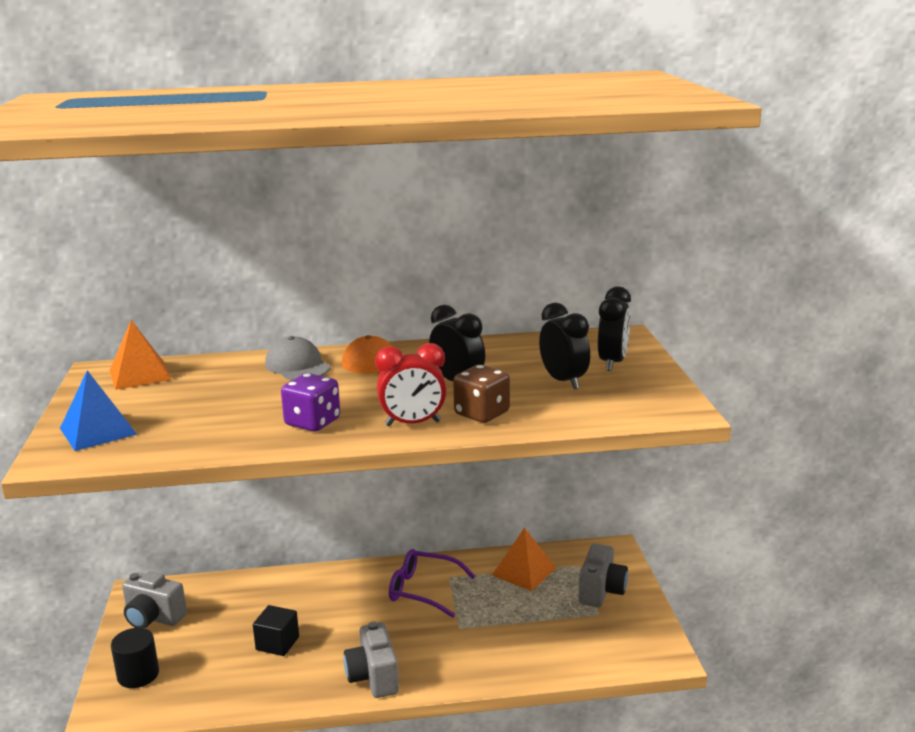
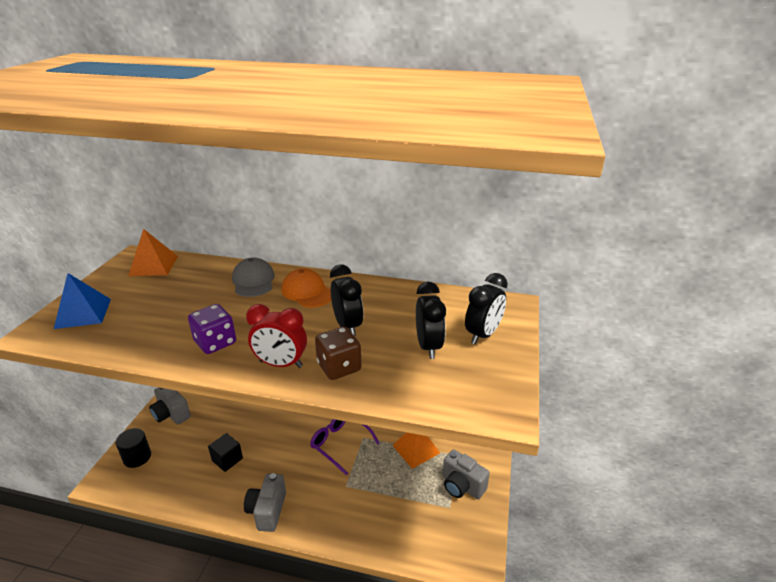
camera: 20 degrees right, 10 degrees up
grey camera [579,543,628,607] -> grey camera turned 90 degrees clockwise [443,449,490,499]

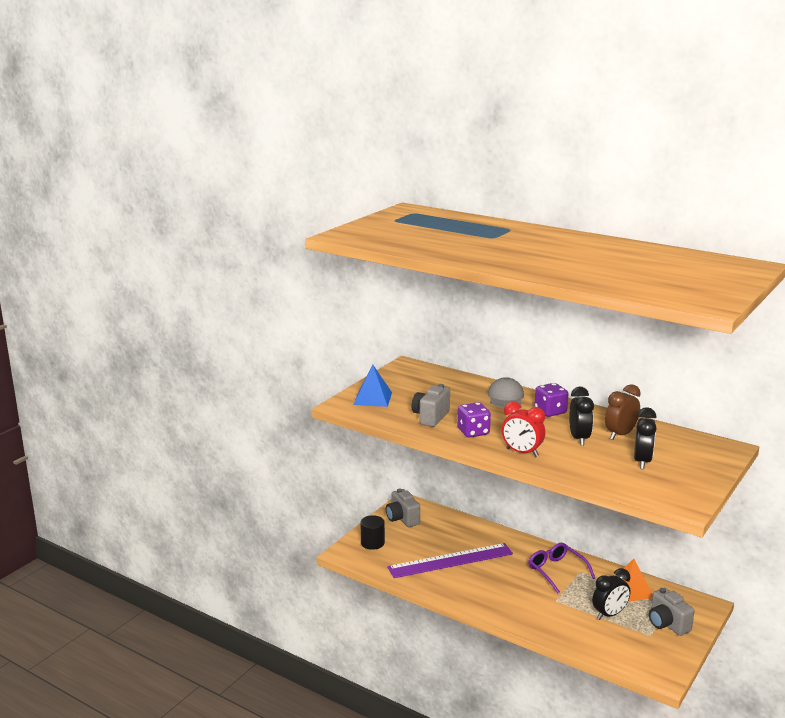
camera: 20 degrees right, 10 degrees down
orange pyramid [128,229,178,276] -> none
black cube [208,433,243,472] -> purple ruler [387,543,513,578]
grey camera [244,473,286,532] -> grey camera moved to [412,384,450,427]
orange cap [281,268,331,308] -> purple dice [534,383,568,417]
brown dice [315,327,362,380] -> none
black clock [465,273,508,344] -> black clock moved to [592,568,630,620]
none -> brown clock [605,384,641,440]

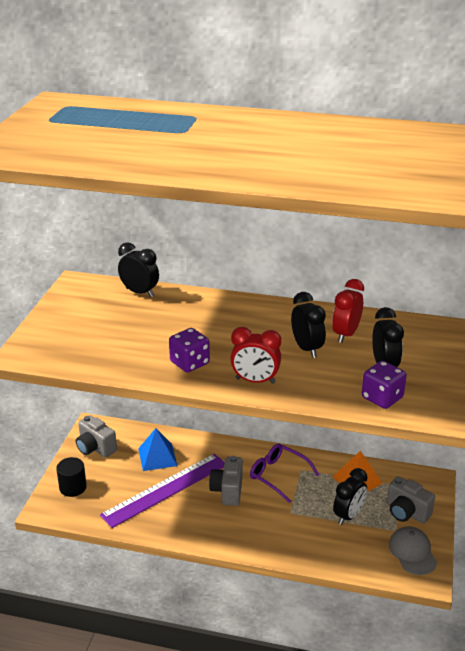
camera: 20 degrees left, 10 degrees up
blue pyramid [354,365,392,407] -> blue pyramid moved to [138,428,177,471]
grey camera [412,384,450,427] -> grey camera moved to [209,456,243,506]
grey cap [488,377,524,408] -> grey cap moved to [389,526,437,575]
purple dice [534,383,568,417] -> purple dice moved to [362,361,407,409]
brown clock [605,384,641,440] -> red clock [332,279,364,343]
none -> black clock [118,242,159,297]

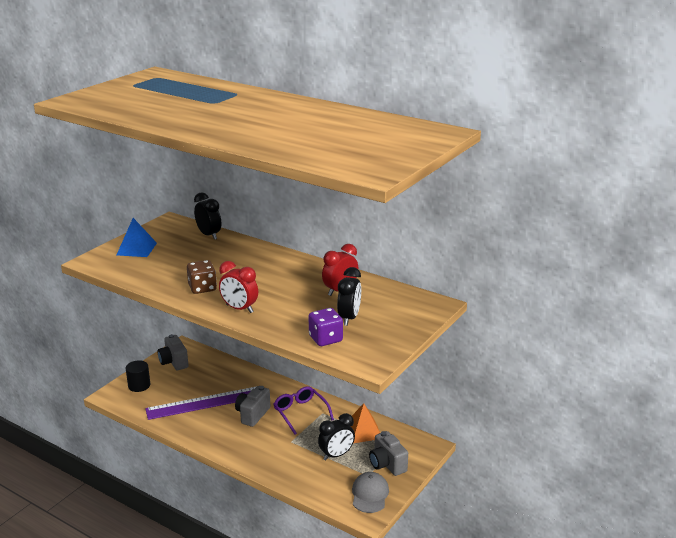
camera: 20 degrees right, 5 degrees down
blue pyramid [138,428,177,471] -> blue pyramid moved to [117,218,157,257]
purple dice [169,328,210,373] -> brown dice [187,260,217,294]
black clock [291,292,326,358] -> none

